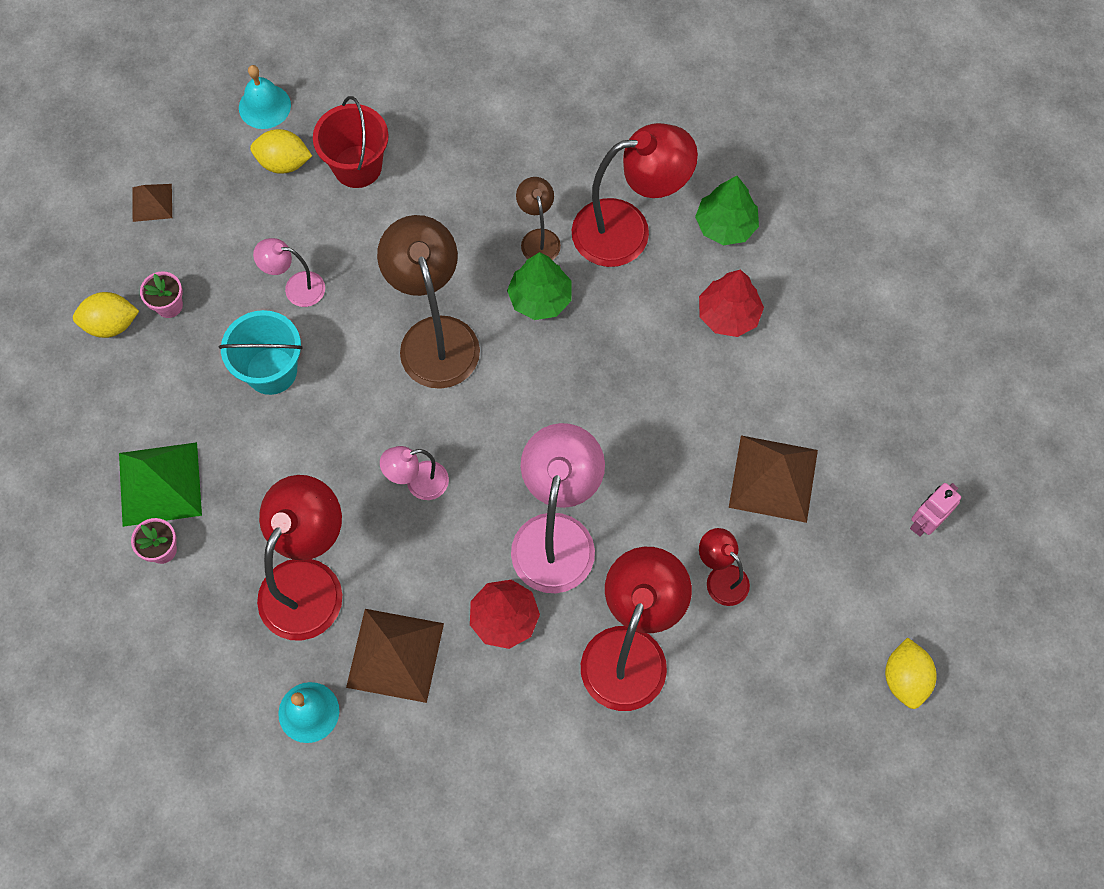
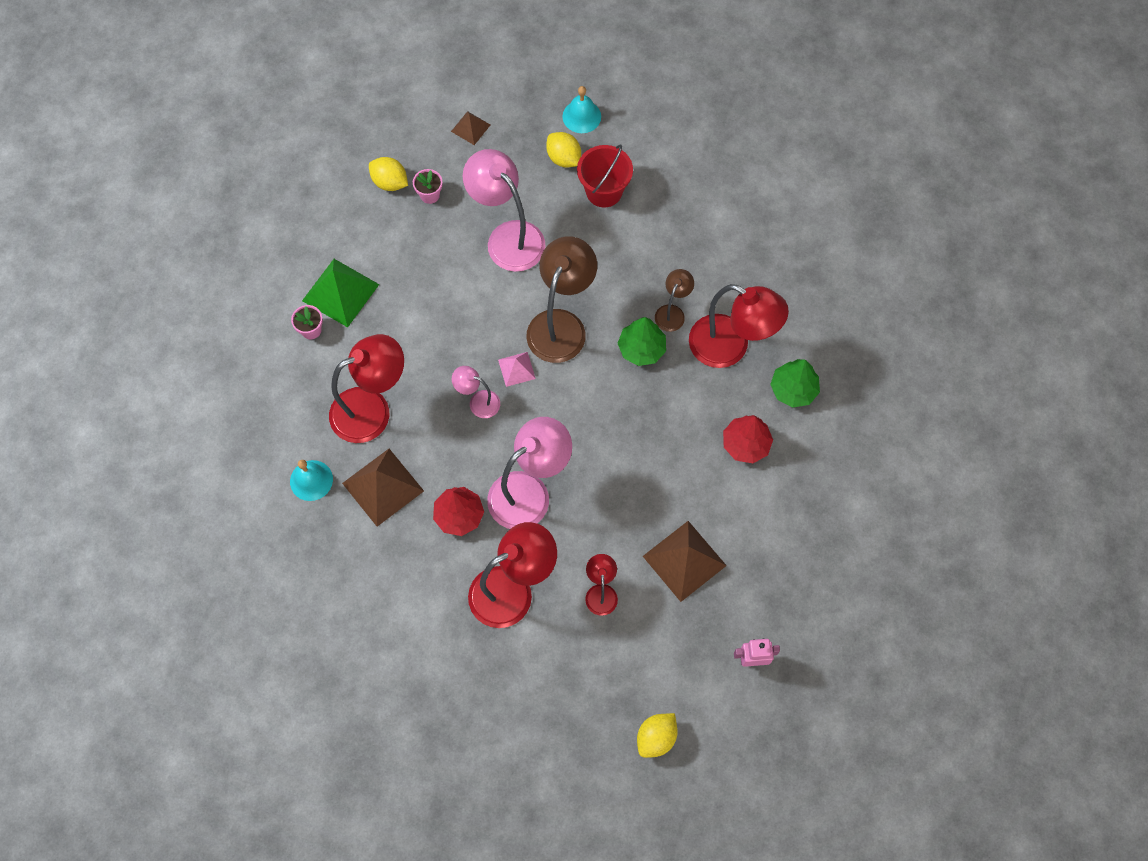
camera: 40 degrees right, 0 degrees up
turquoise bucket [219,310,303,395] -> none
pink lamp [253,238,325,307] -> pink lamp [463,149,545,272], size x1.96
none -> pink pyramid [498,352,536,387]

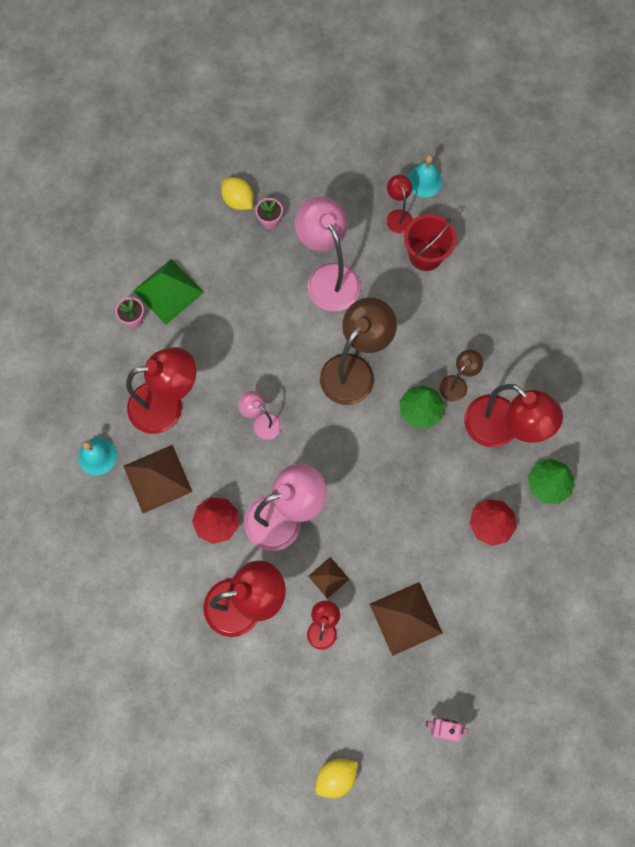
camera: 15 degrees right, 5 degrees up
brown pyramid [451,111,490,145] -> brown pyramid moved to [308,557,349,599]
pink pyramid [498,352,536,387] -> none
yellow lemon [546,132,581,168] -> red lamp [386,174,413,234]

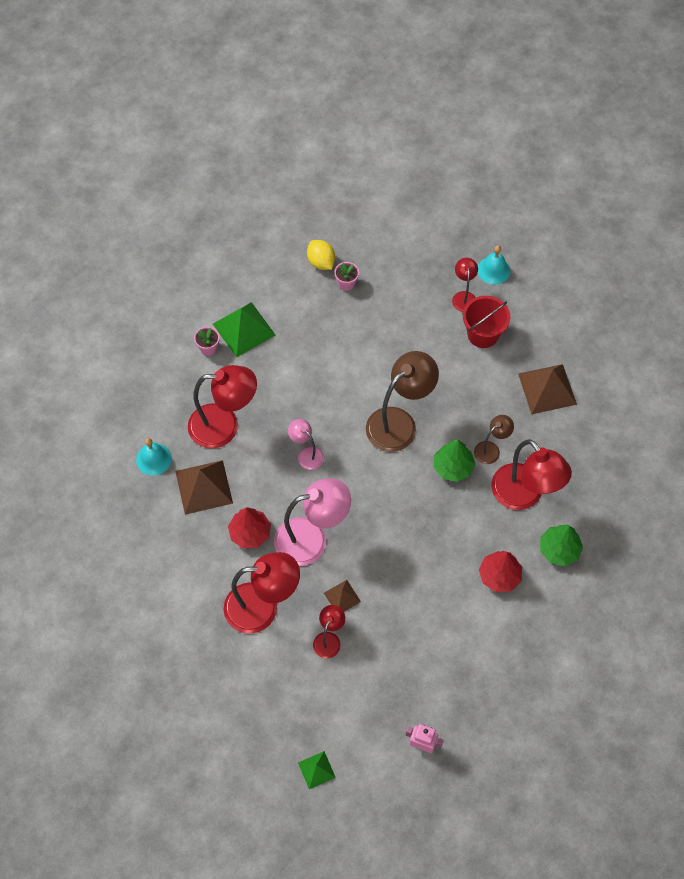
camera: 10 degrees right, 10 degrees down
pink lamp [295,197,361,311] -> none
yellow lemon [316,758,358,798] -> green pyramid [298,751,336,789]
brown pyramid [370,582,443,656] -> brown pyramid moved to [518,364,577,414]

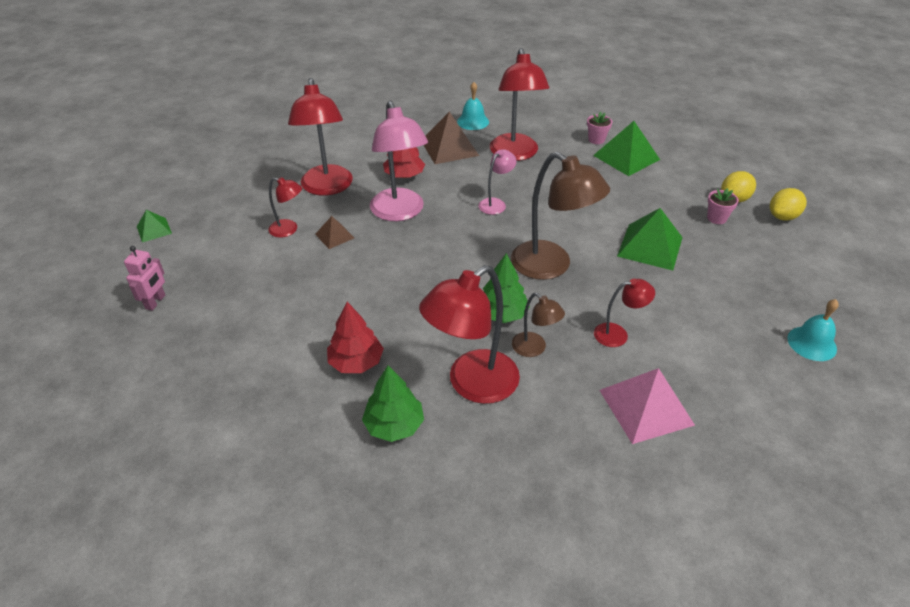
camera: 85 degrees right, 20 degrees down
red lamp [452,258,478,312] -> red lamp moved to [594,279,655,347]
red bucket [463,296,510,348] -> none
brown pyramid [518,364,577,414] -> pink pyramid [599,368,695,444]
none -> green pyramid [617,208,683,271]
none -> yellow lemon [770,188,807,221]

